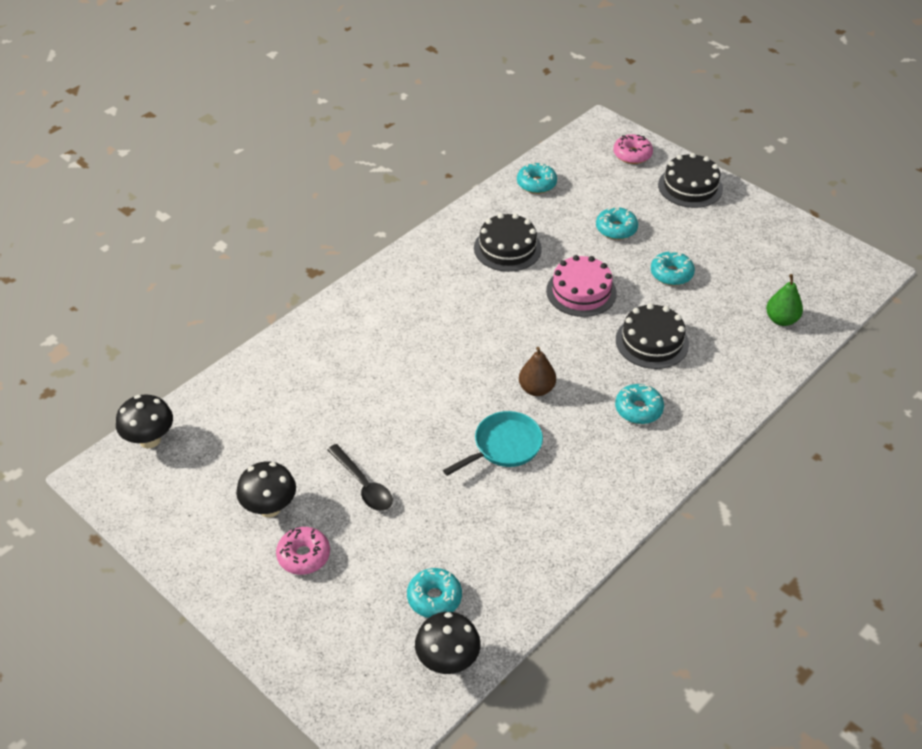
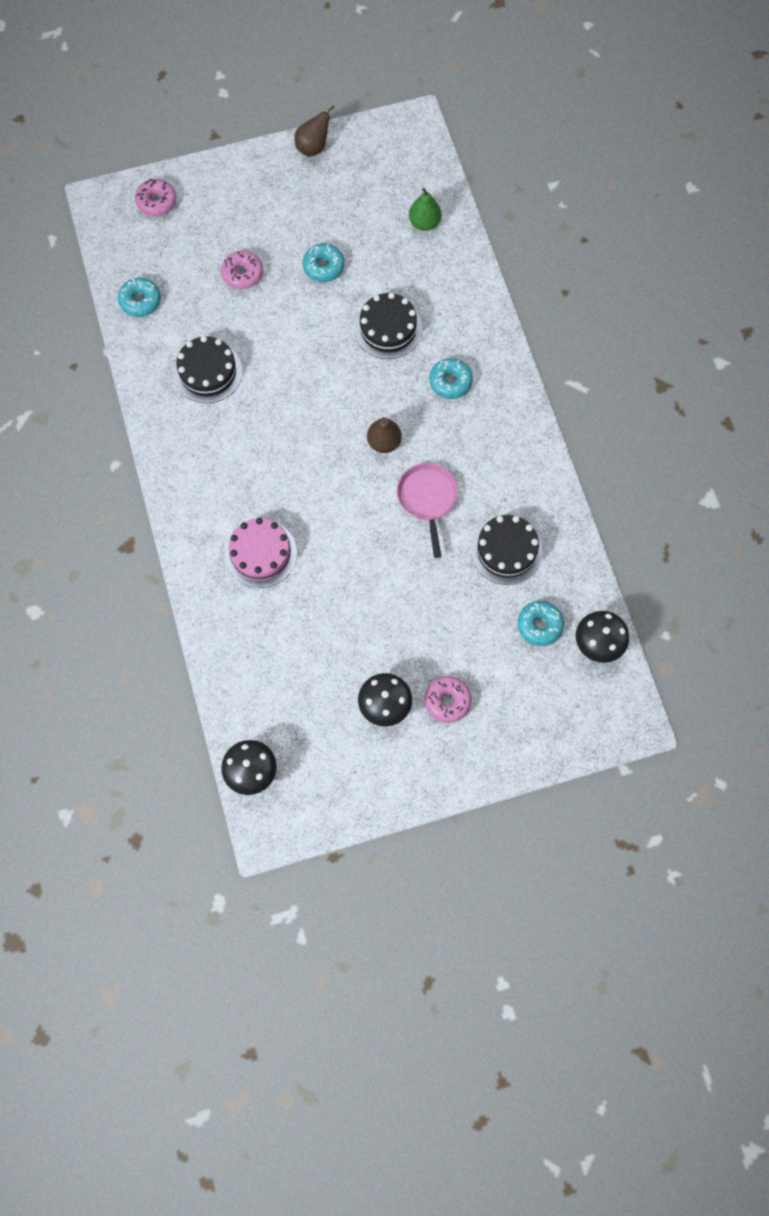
camera: 60 degrees left, 25 degrees up
black spoon [327,444,393,511] -> none
turquoise pan [443,411,543,476] -> pink pan [397,463,458,558]
pink cake [546,255,617,317] -> pink cake moved to [225,518,297,588]
turquoise donut [596,206,638,240] -> pink donut [221,250,263,290]
black cake [658,153,723,208] -> black cake moved to [471,515,543,585]
none -> brown pear [294,105,335,157]

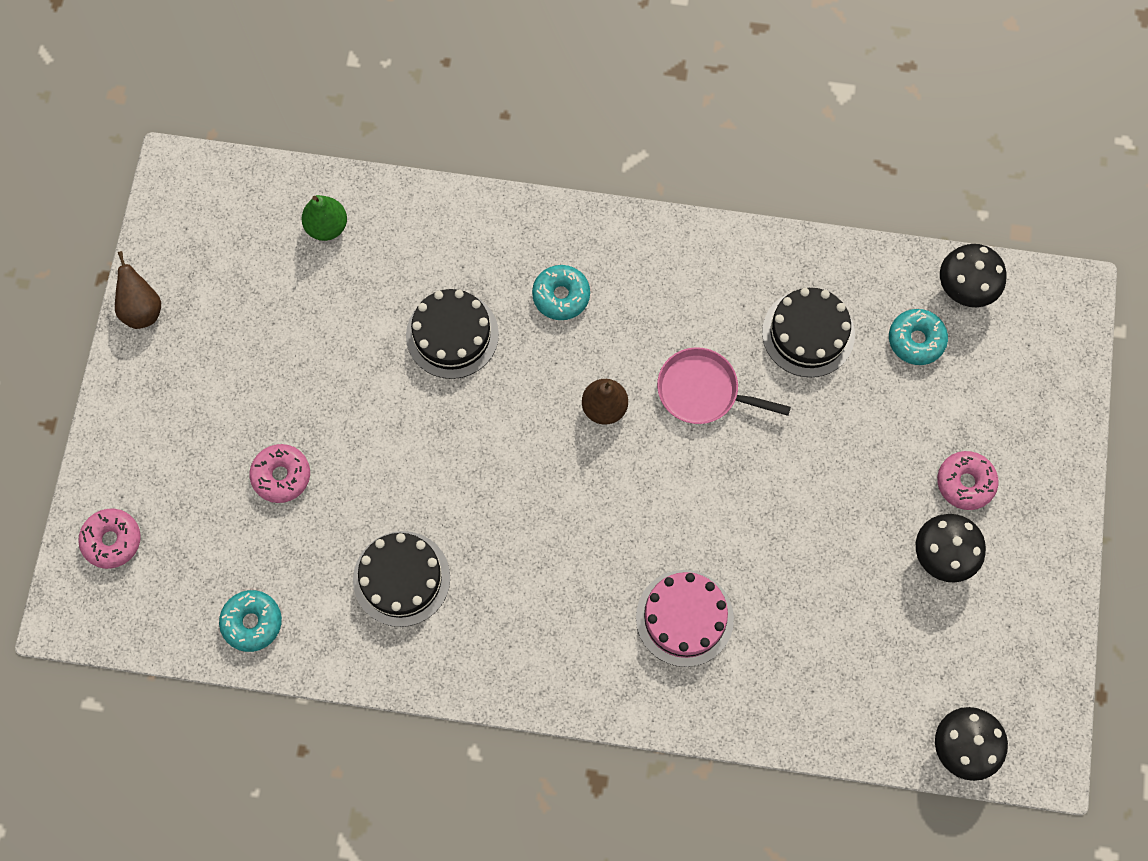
camera: 65 degrees left, 0 degrees up
turquoise donut [303,243,345,282] -> none

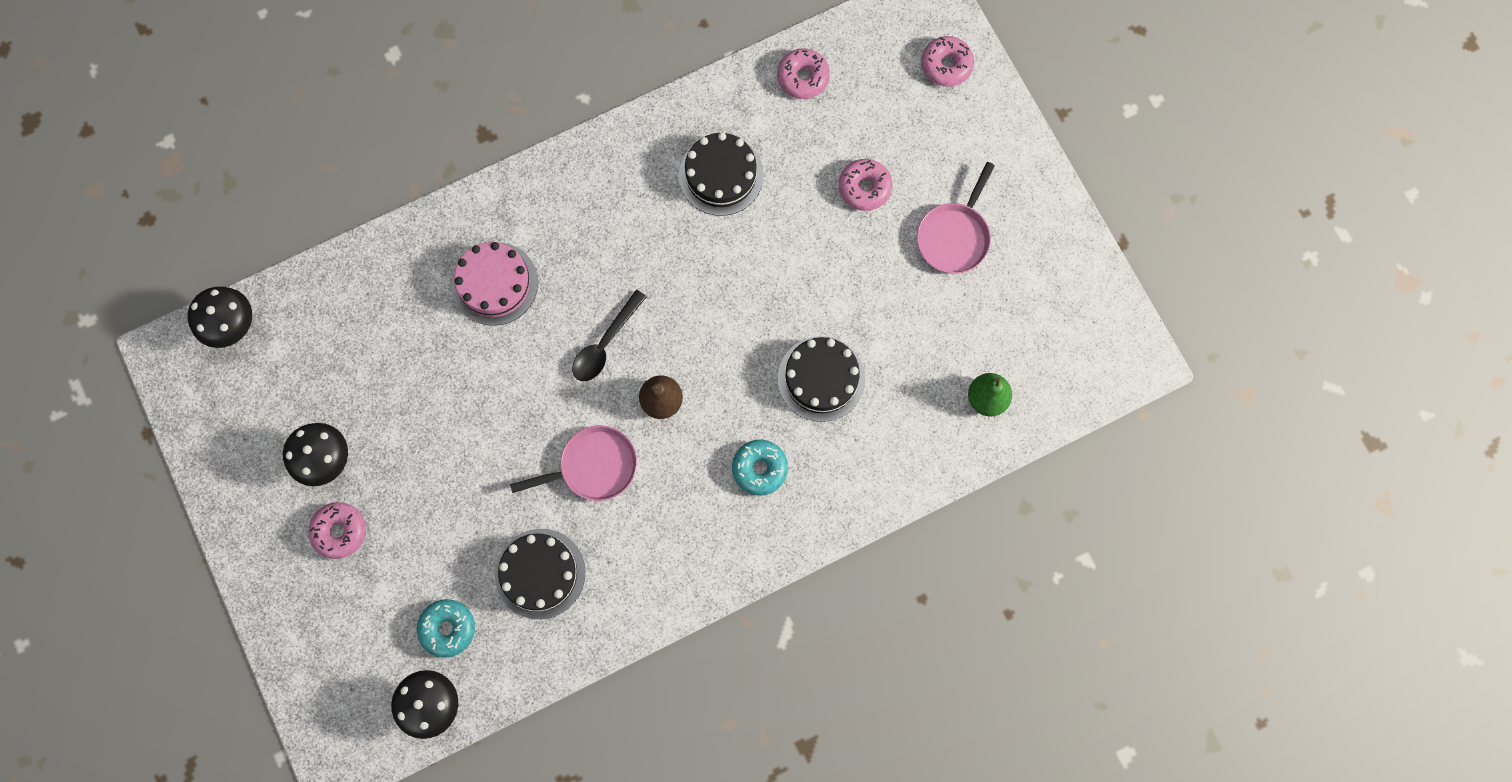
camera: 145 degrees right, 5 degrees up
brown pear [115,251,161,329] -> none
turquoise donut [219,590,282,652] -> pink donut [777,48,830,99]
none -> black spoon [572,290,647,381]
none -> pink pan [917,162,995,274]

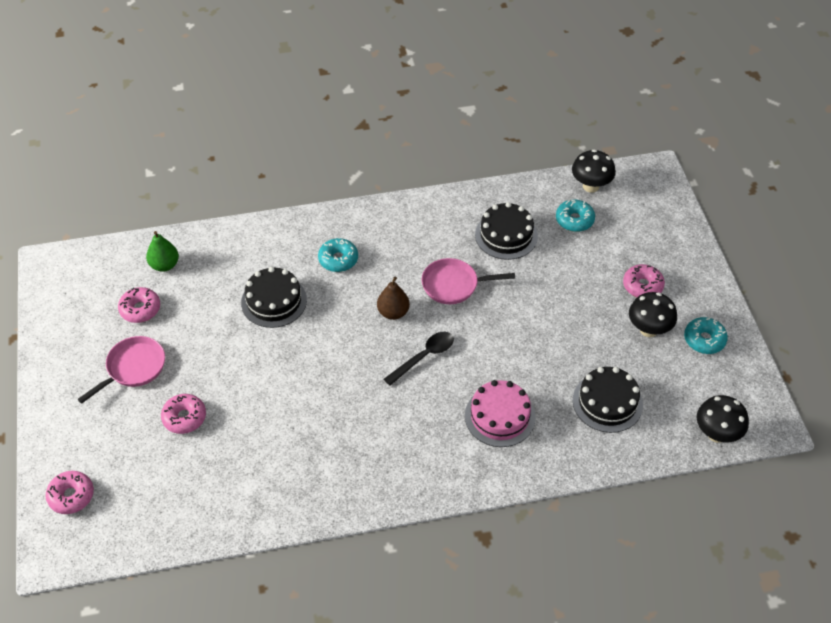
camera: 165 degrees left, 25 degrees down
black cake [679,132,764,216] -> black cake moved to [573,367,643,433]
pink donut [777,48,830,99] -> pink donut moved to [118,287,160,323]
none -> turquoise donut [684,317,728,354]

